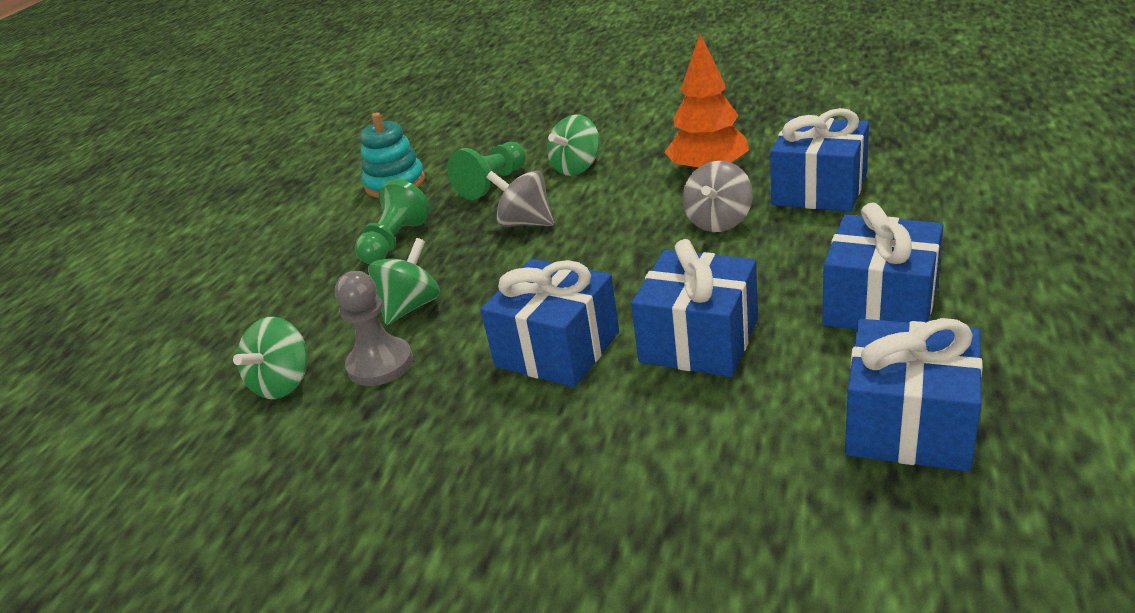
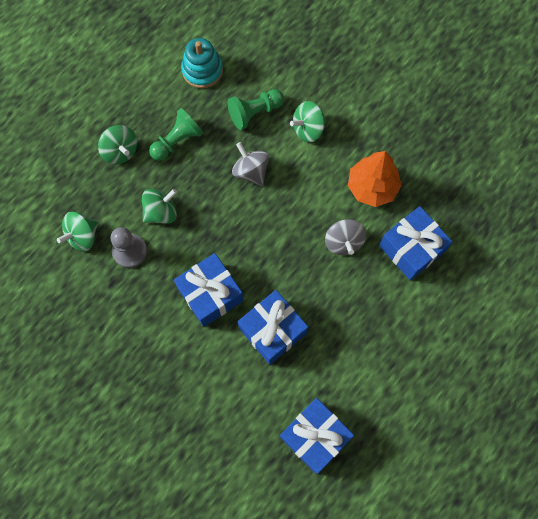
camera: 20 degrees right, 40 degrees up
grey spinning top [682,161,753,232] -> grey spinning top turned 60 degrees counterclockwise [325,219,367,255]
blue gift [822,203,943,330] -> none
none -> green spinning top [98,125,137,164]

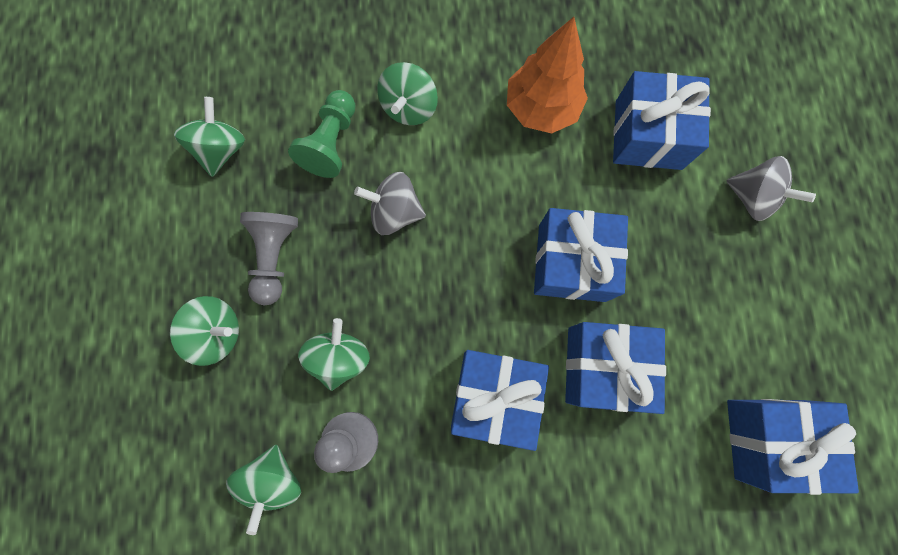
camera: 45 degrees left, 5 degrees up
green pawn [149,108,203,161] -> grey pawn [240,212,298,305]
turquoise stacking toy [181,38,223,88] -> green spinning top [174,97,245,177]
grey spinning top [325,219,367,255] -> grey spinning top moved to [726,156,816,221]
none -> blue gift [534,208,628,302]

